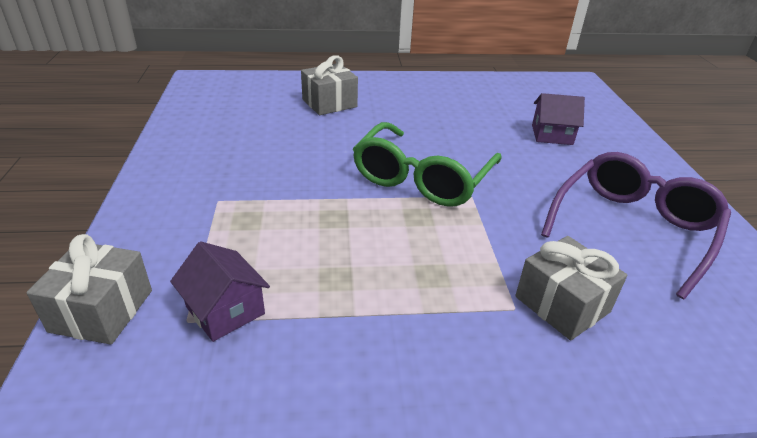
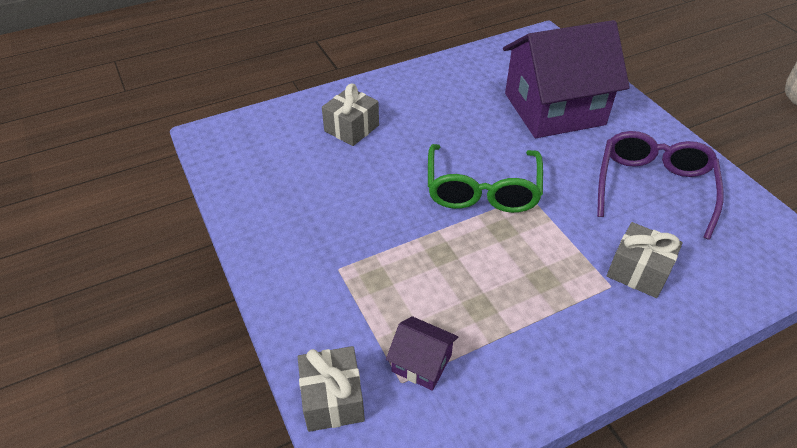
camera: 20 degrees left, 10 degrees up
purple house [532,93,585,145] -> purple house [503,20,630,138], size x2.42

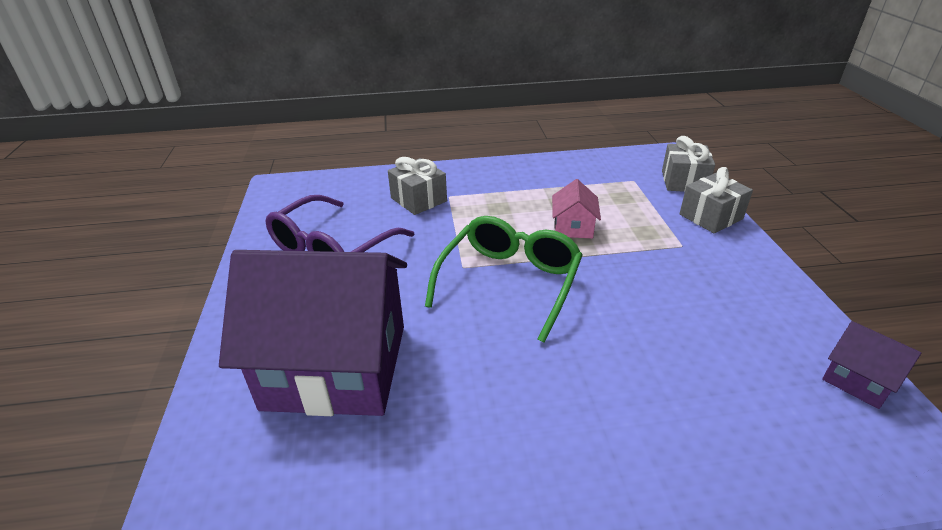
camera: 160 degrees left, 10 degrees down
grey gift [322,84,379,146] -> grey gift moved to [680,167,753,233]
purple house [386,316,458,391] -> purple house moved to [822,321,921,409]
none -> pink house [552,179,601,238]

